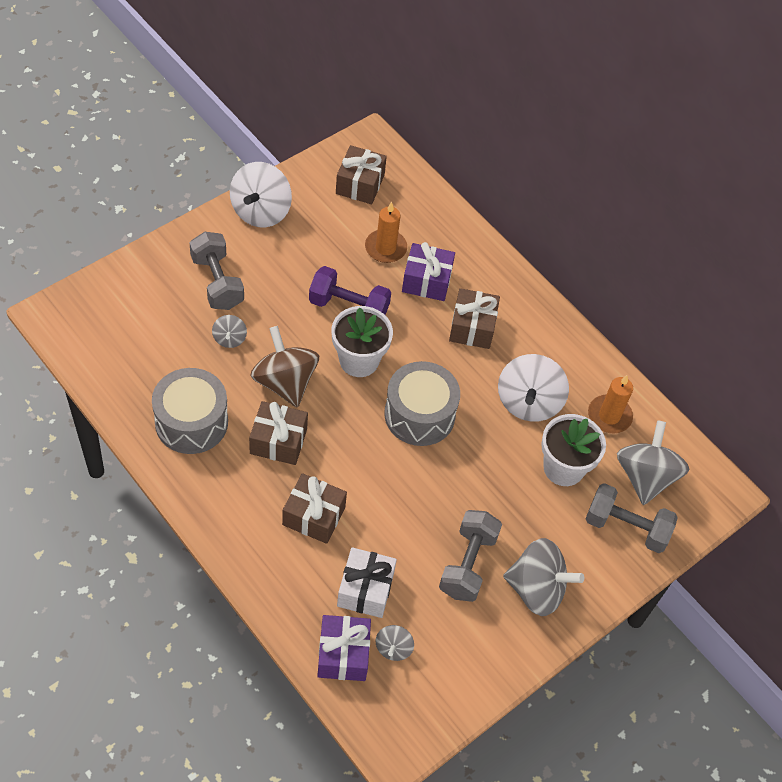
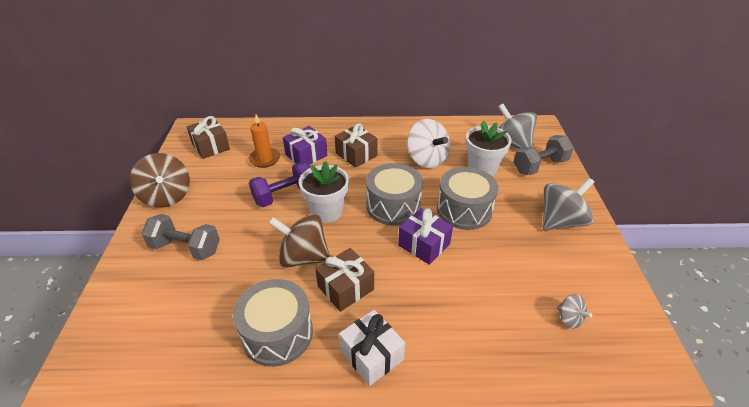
camera: 45 degrees left, 15 degrees down
grey spinning top [212,315,247,348] -> none
white spinning top [230,162,292,227] -> brown spinning top [130,153,190,208]
brown gift [282,473,347,544] -> none
purple gift [317,615,371,681] -> purple gift moved to [398,208,453,265]
white gift [337,547,397,618] -> white gift moved to [339,310,405,386]
grey dumbbell [439,510,502,602] -> none
orange candle [588,375,633,433] -> none
none -> grey drum [437,167,498,230]

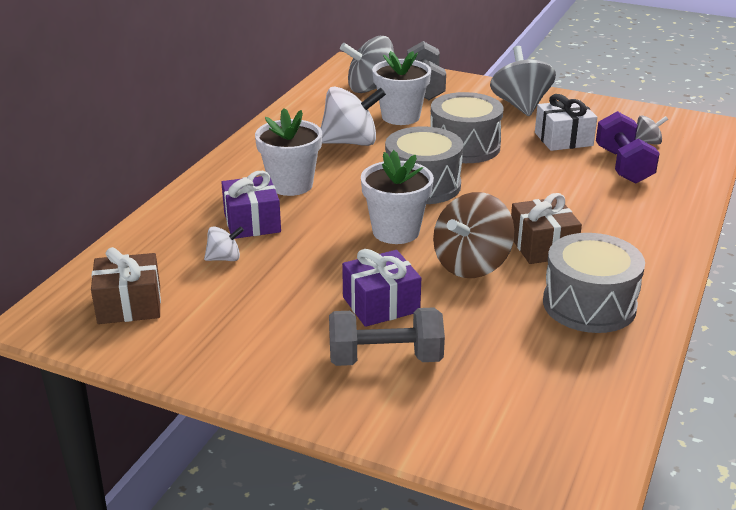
camera: 65 degrees left, 10 degrees down
brown spinning top [130,153,190,208] -> none
grey dumbbell [141,214,220,260] -> grey dumbbell turned 45 degrees clockwise [329,307,445,366]
orange candle [249,114,280,168] -> white spinning top [204,226,244,261]
purple dumbbell [249,162,310,207] -> purple dumbbell moved to [596,111,660,184]
brown gift [335,123,378,168] -> white flower pot [255,108,322,196]
white gift [339,310,405,386] -> white gift moved to [535,94,597,151]
purple gift [398,208,453,265] -> purple gift moved to [342,249,421,327]

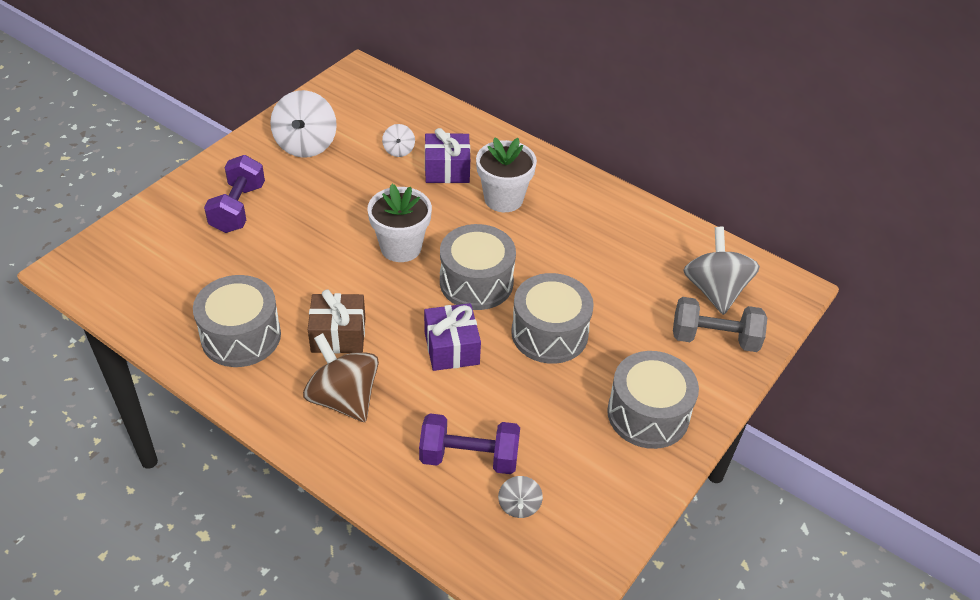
camera: 100 degrees right, 15 degrees up
brown gift [91,247,161,324] -> none
white spinning top [321,86,386,146] -> white spinning top moved to [270,90,337,158]
grey dumbbell [329,307,445,366] -> purple dumbbell [204,155,265,233]
purple gift [342,249,421,327] -> purple gift moved to [424,303,481,371]
white flower pot [372,51,431,125] -> none
brown spinning top [433,192,515,278] -> brown spinning top moved to [303,333,379,422]
grey spinning top [490,46,556,116] -> grey drum [607,351,699,449]
white gift [535,94,597,151] -> none

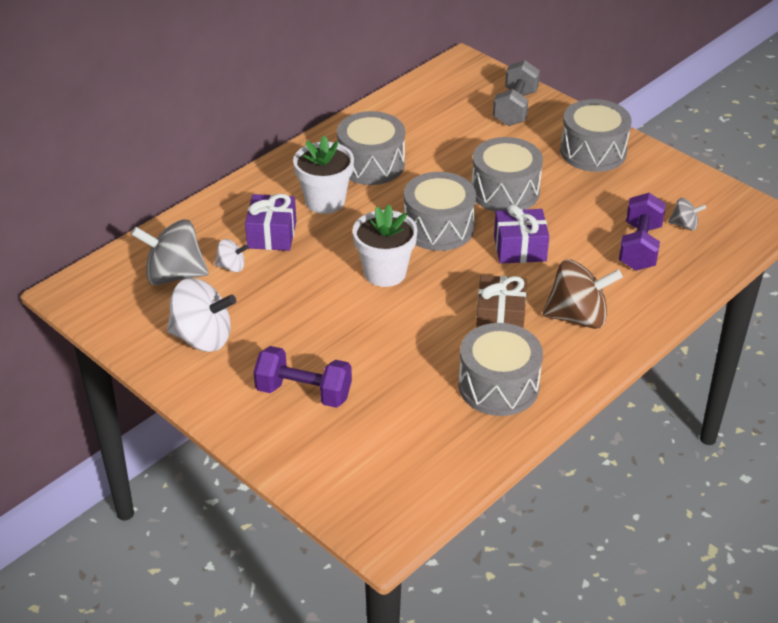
camera: 80 degrees left, 5 degrees down
brown spinning top [303,333,379,422] -> brown spinning top turned 150 degrees counterclockwise [543,260,623,329]
grey spinning top [683,227,760,315] -> grey spinning top moved to [131,219,209,285]
none -> grey drum [337,111,405,185]

